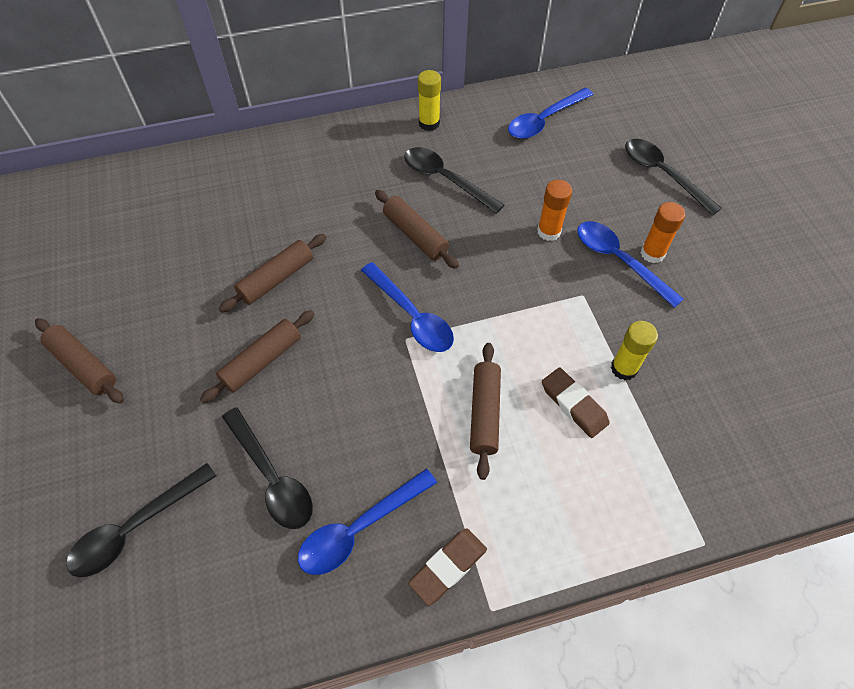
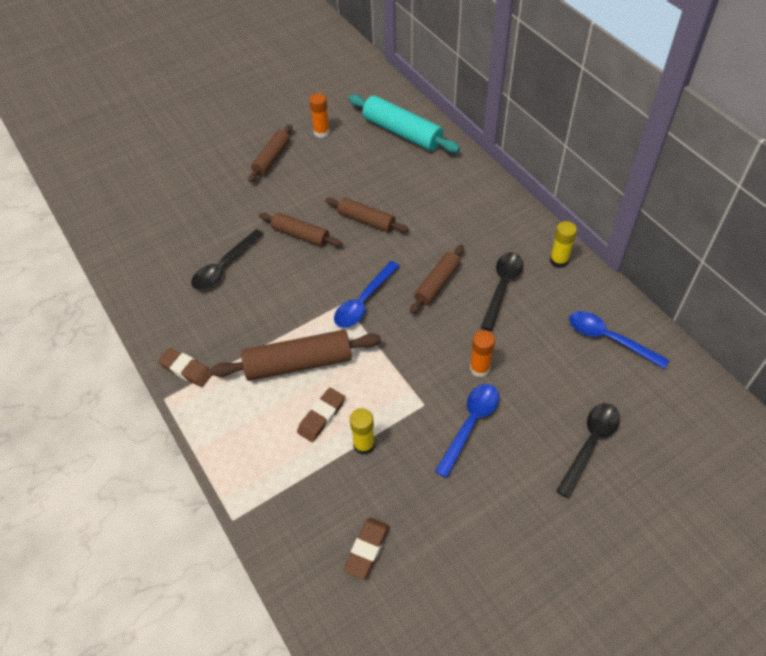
camera: 75 degrees right, 5 degrees down
black spoon [66,463,216,577] -> none
blue spoon [298,469,437,575] -> none
brown rolling pin [470,343,501,480] -> brown rolling pin [211,330,381,381], size x1.59
orange glue stick [641,202,685,263] -> orange glue stick moved to [309,93,330,138]
none -> brown eraser [344,518,389,579]
none -> turquoise rolling pin [348,95,460,153]

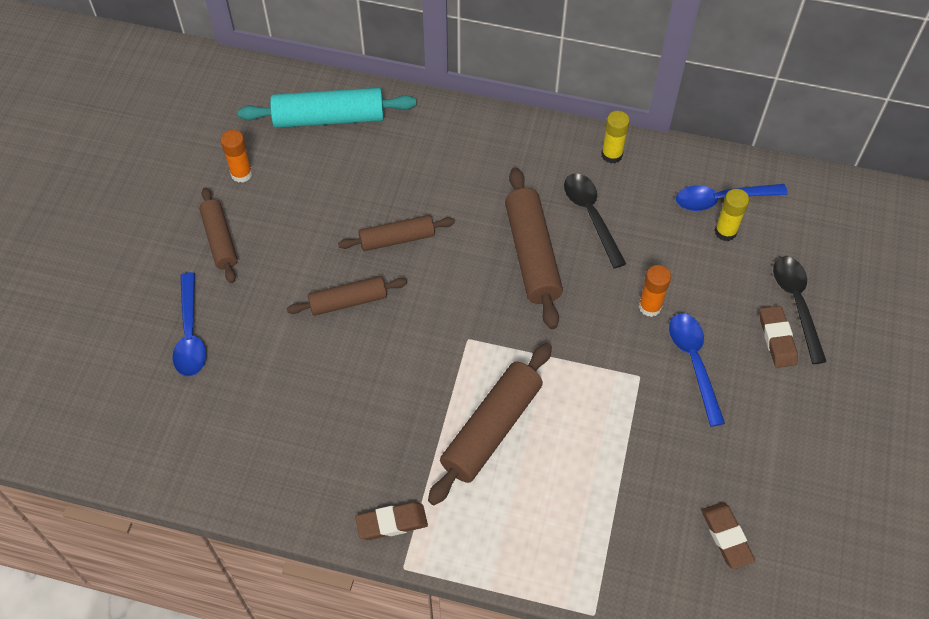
camera: 45 degrees left, 5 degrees up
black spoon [191,229,264,290] -> none
brown eraser [297,388,345,442] -> brown eraser moved to [760,306,798,368]
blue spoon [334,261,400,328] -> blue spoon moved to [172,272,207,376]
yellow glue stick [350,408,375,455] -> yellow glue stick moved to [715,189,749,241]
brown rolling pin [410,245,464,314] -> brown rolling pin [505,167,563,329], size x1.59

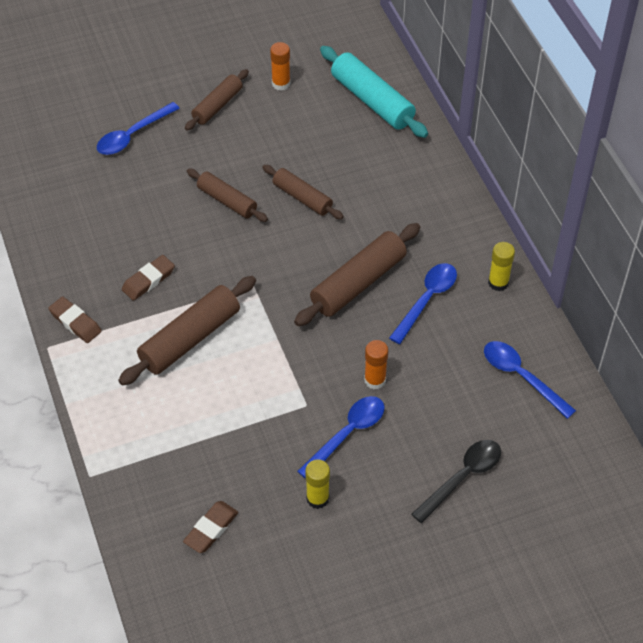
camera: 55 degrees right, 5 degrees down
brown rolling pin [428,343,552,505] -> brown rolling pin turned 45 degrees counterclockwise [118,276,256,386]
black spoon [564,173,626,269] -> blue spoon [389,263,457,344]
yellow glue stick [715,189,749,241] -> yellow glue stick moved to [305,459,330,509]
brown eraser [760,306,798,368] -> brown eraser moved to [122,255,175,301]

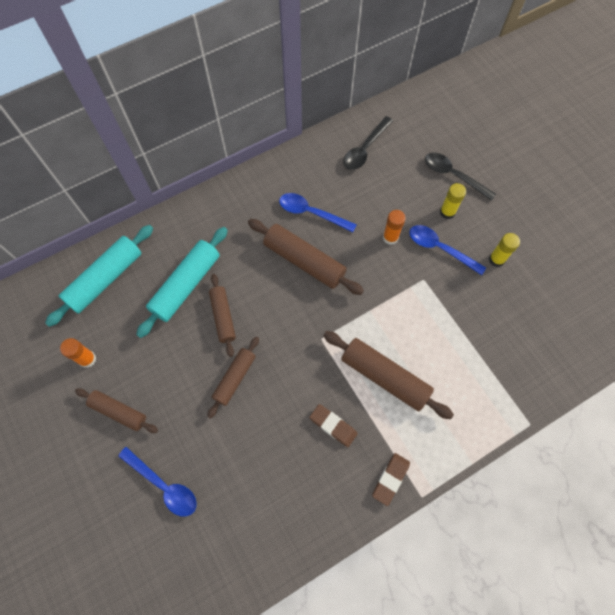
camera: 100 degrees left, 15 degrees up
brown eraser [183,501,238,553] -> none
brown rolling pin [262,165,344,220] -> brown rolling pin turned 45 degrees counterclockwise [209,274,236,357]
blue spoon [484,341,576,419] -> black spoon [343,116,393,170]
yellow glue stick [488,242,515,291] -> yellow glue stick moved to [440,183,466,219]
none -> turquoise rolling pin [136,227,228,338]

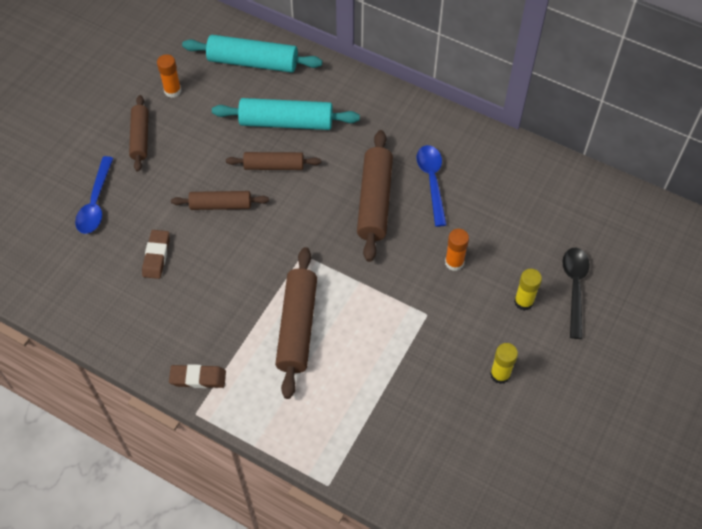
camera: 60 degrees right, 10 degrees down
brown rolling pin [209,274,236,357] -> brown rolling pin turned 45 degrees clockwise [226,152,321,170]
brown eraser [309,404,358,447] -> brown eraser moved to [142,230,170,279]
black spoon [343,116,393,170] -> none
blue spoon [409,225,486,275] -> none

